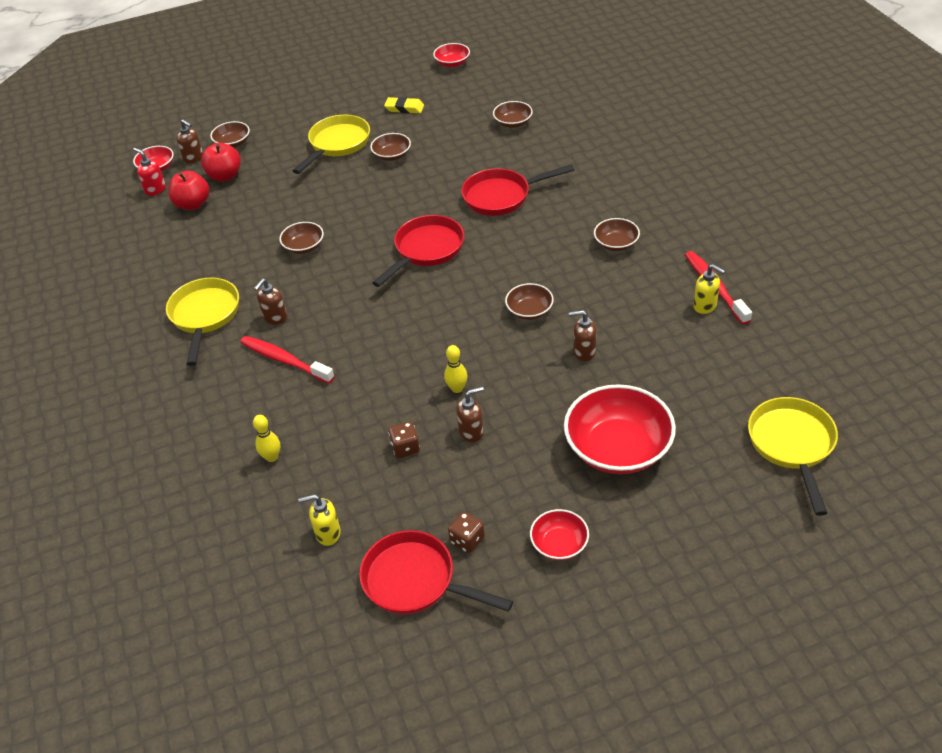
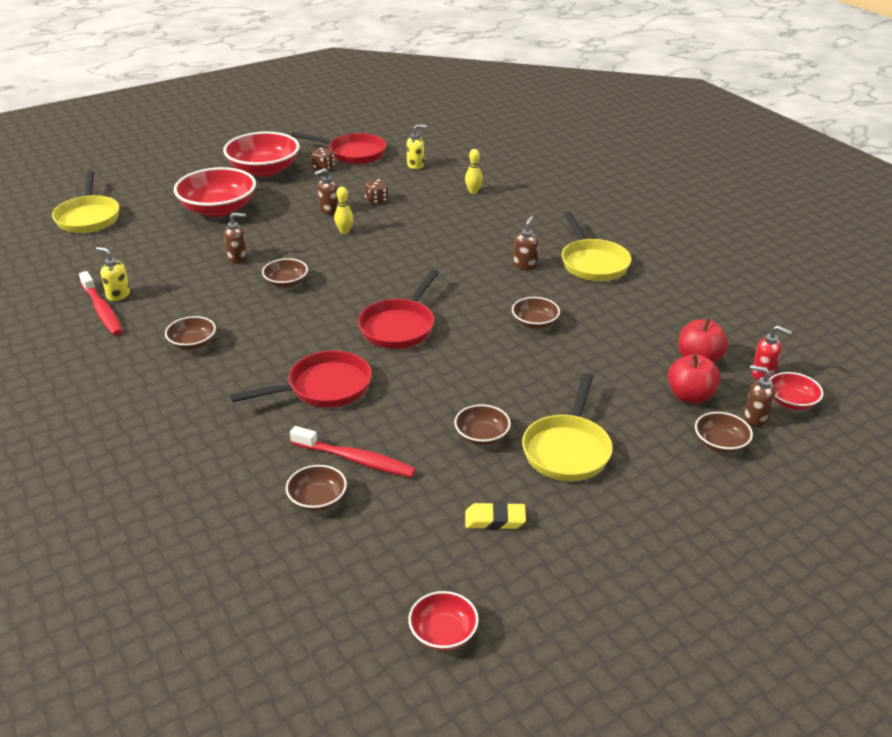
camera: 165 degrees right, 10 degrees down
red toothbrush [240,336,335,384] -> red toothbrush moved to [290,426,416,477]
red bowl [530,509,589,560] -> red bowl [223,132,299,177], size x1.99

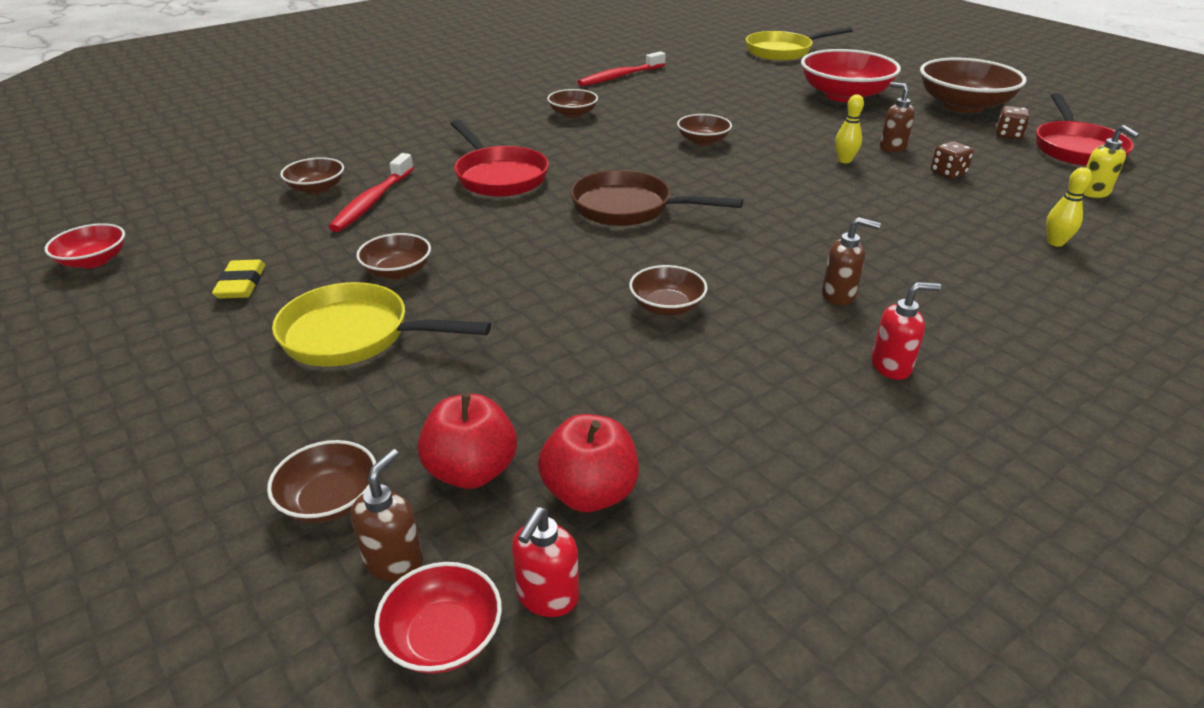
camera: 85 degrees right, 0 degrees up
yellow soap dispenser [96,247,130,301] -> none
red bowl [223,132,299,177] -> brown bowl [920,58,1027,113]
brown soap dispenser [224,213,247,263] -> none
red pan [358,269,439,349] -> brown pan [570,170,743,226]
yellow pan [562,211,631,281] -> red soap dispenser [871,282,941,380]

